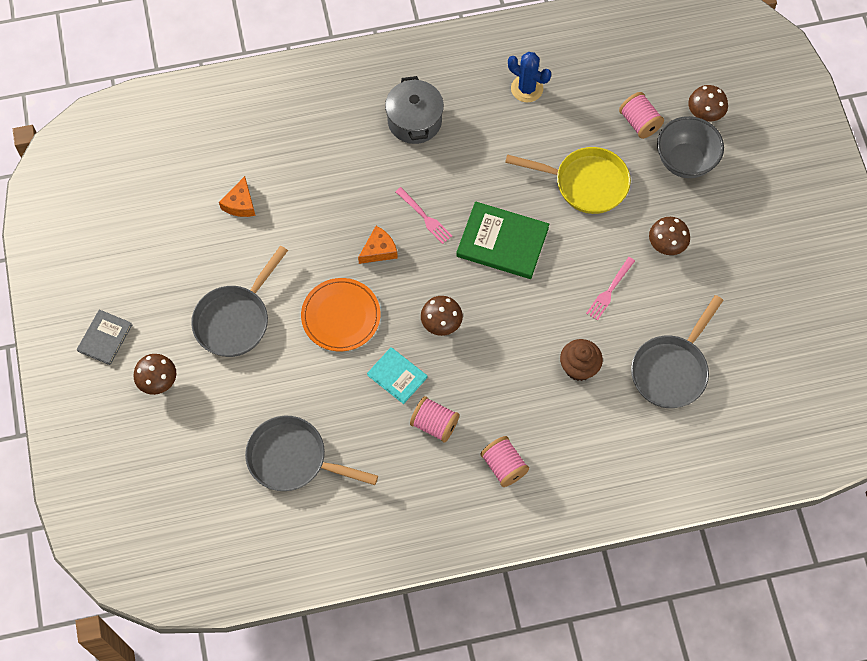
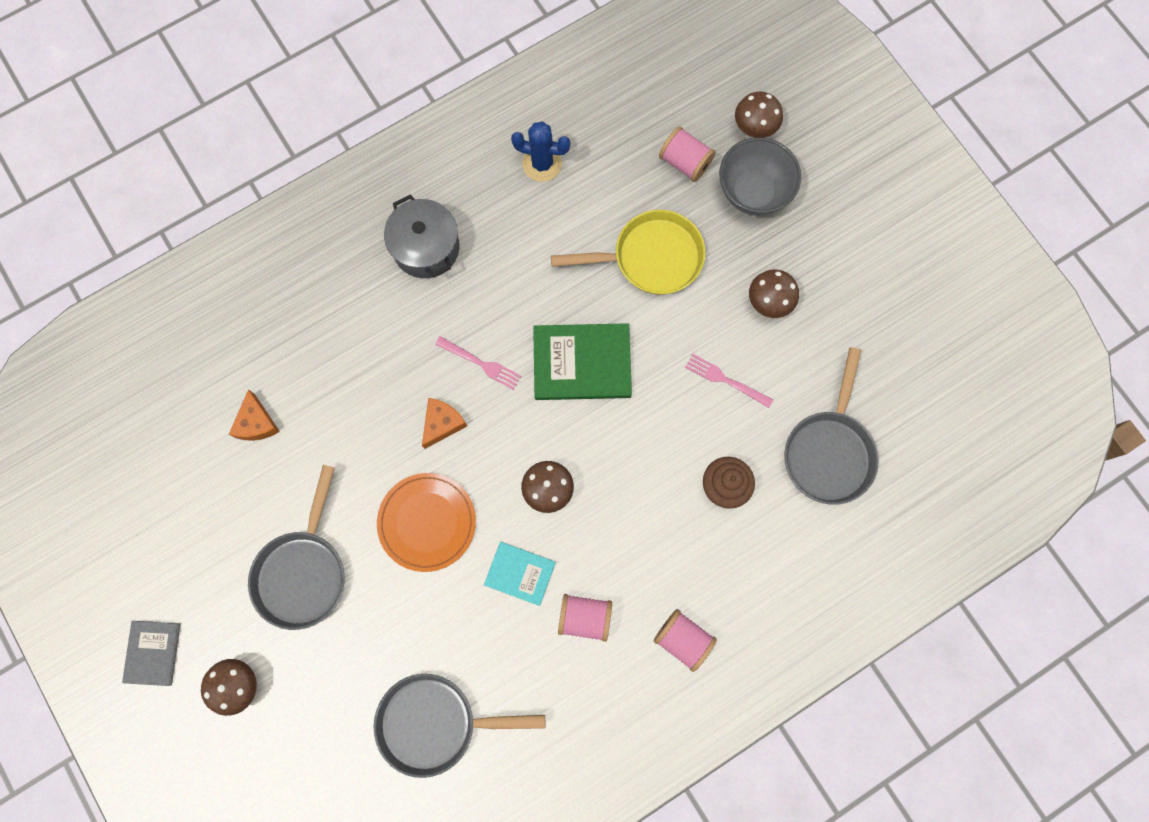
camera: 20 degrees left, 10 degrees up
pink fork [586,257,635,321] -> pink fork turned 105 degrees clockwise [685,354,773,408]

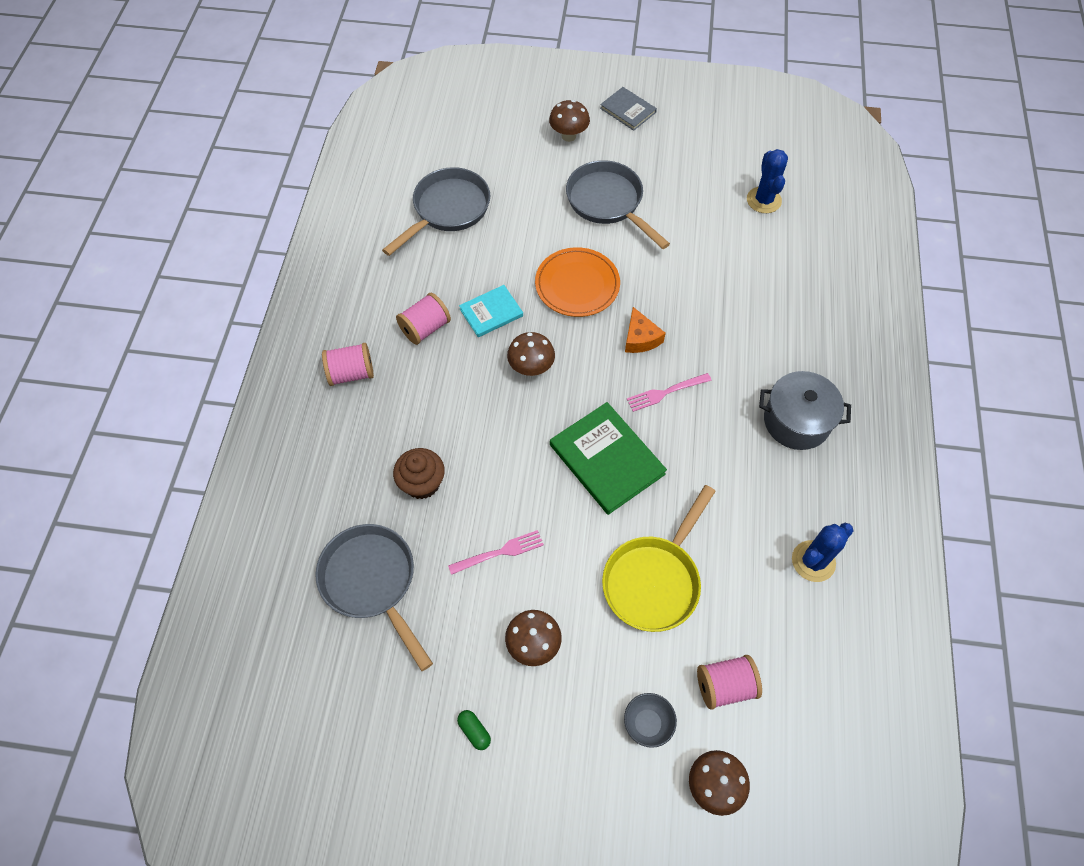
camera: 130 degrees right, 15 degrees down
orange cheese [229,389,280,441] -> none
green book [533,323,632,400] -> green book turned 75 degrees counterclockwise [550,402,667,515]
grey bowl [719,137,801,215] -> grey bowl [624,693,677,748], size x0.54
none -> green capsule [457,710,491,750]
none -> blue cactus [747,149,788,213]

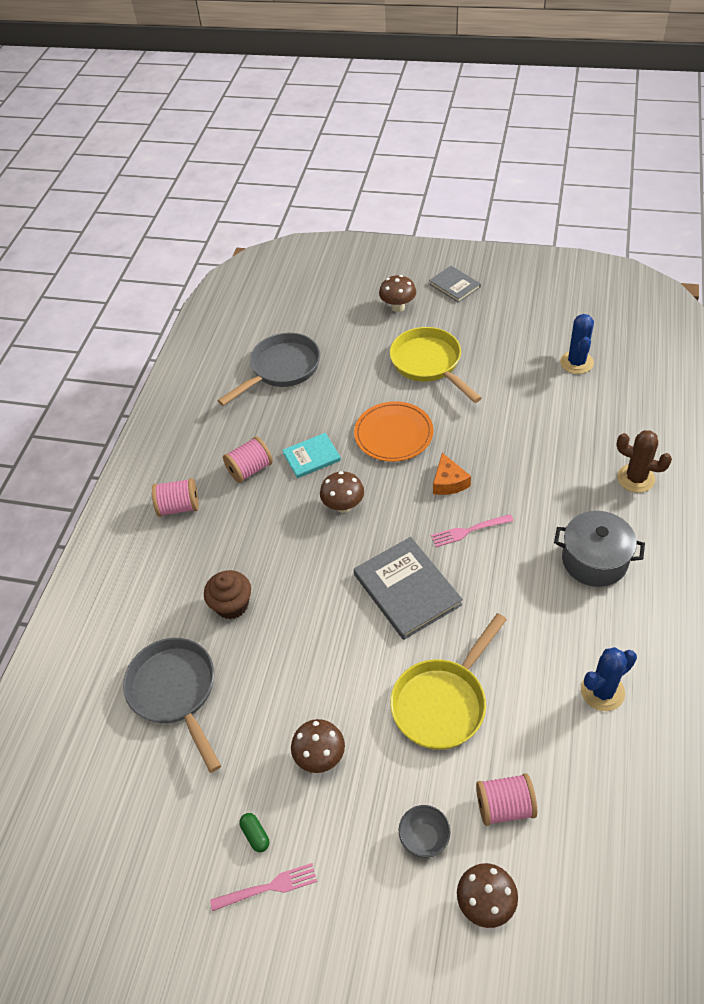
camera: 10 degrees right, 10 degrees down
pink fork [448,530,544,575] -> pink fork moved to [210,863,317,911]
green book [550,402,667,515] -> grey book [354,537,463,640]
grey pan [566,160,670,249] -> yellow pan [390,327,482,403]
none -> brown cactus [616,430,672,493]

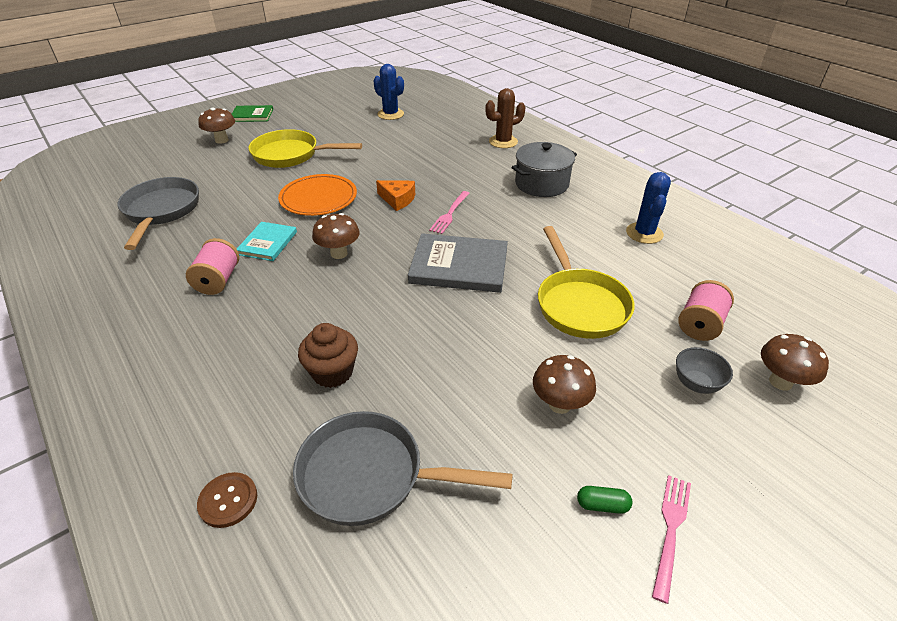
camera: 55 degrees left, 10 degrees down
pink spool [152,478,199,517] -> none
grey book [429,266,481,303] -> green book [232,105,273,122]
none -> brown button [197,472,257,528]

